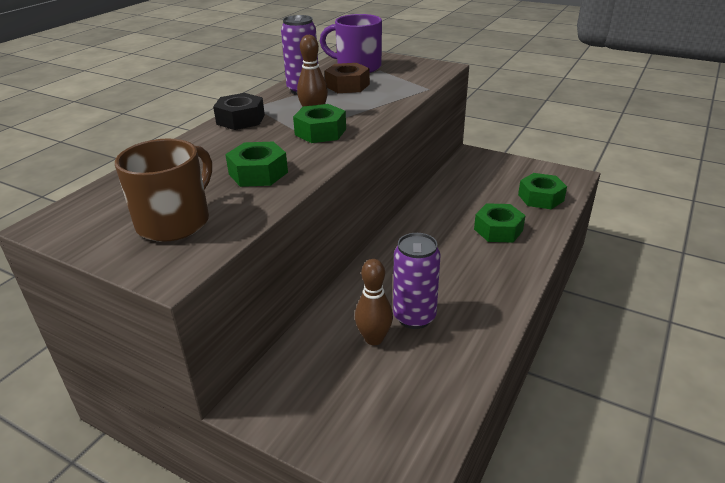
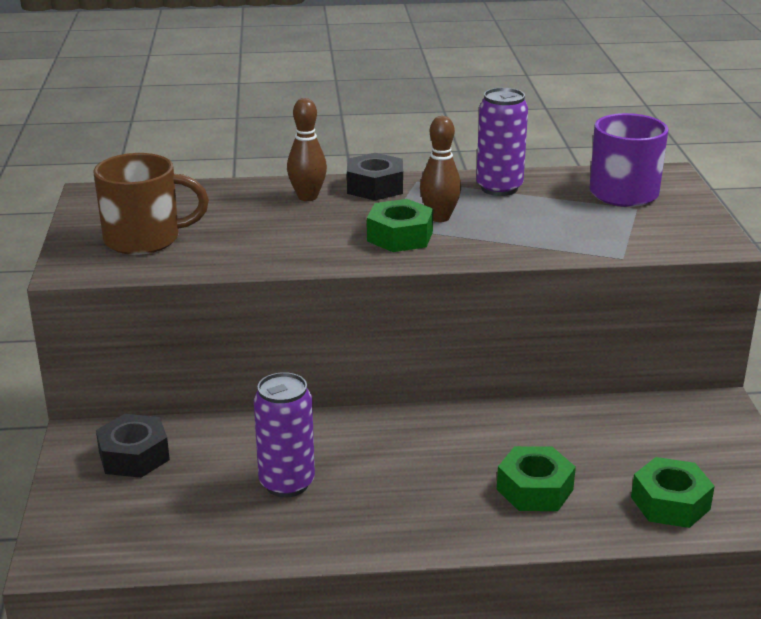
camera: 55 degrees right, 5 degrees down
green nut [225,142,288,187] -> none
brown nut [325,63,370,93] -> none
brown bowling pin [355,259,393,345] -> brown bowling pin moved to [287,98,327,201]
none -> black nut [96,414,170,478]

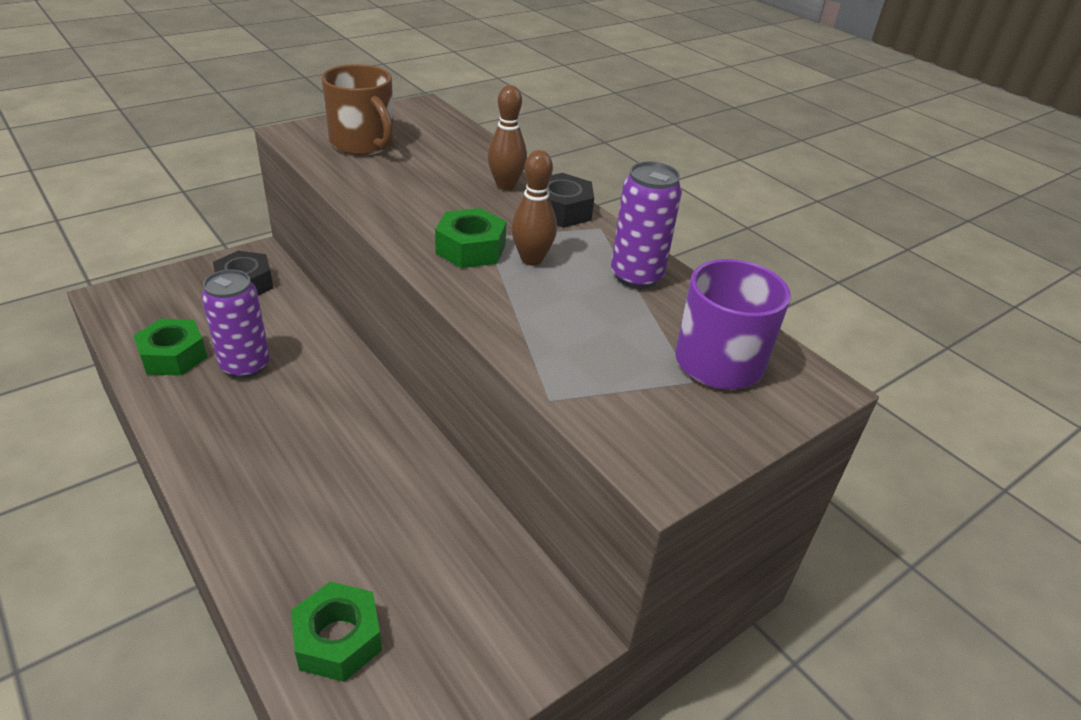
camera: 55 degrees right, 10 degrees up
green nut [497,446,576,511] -> green nut moved to [133,319,207,376]

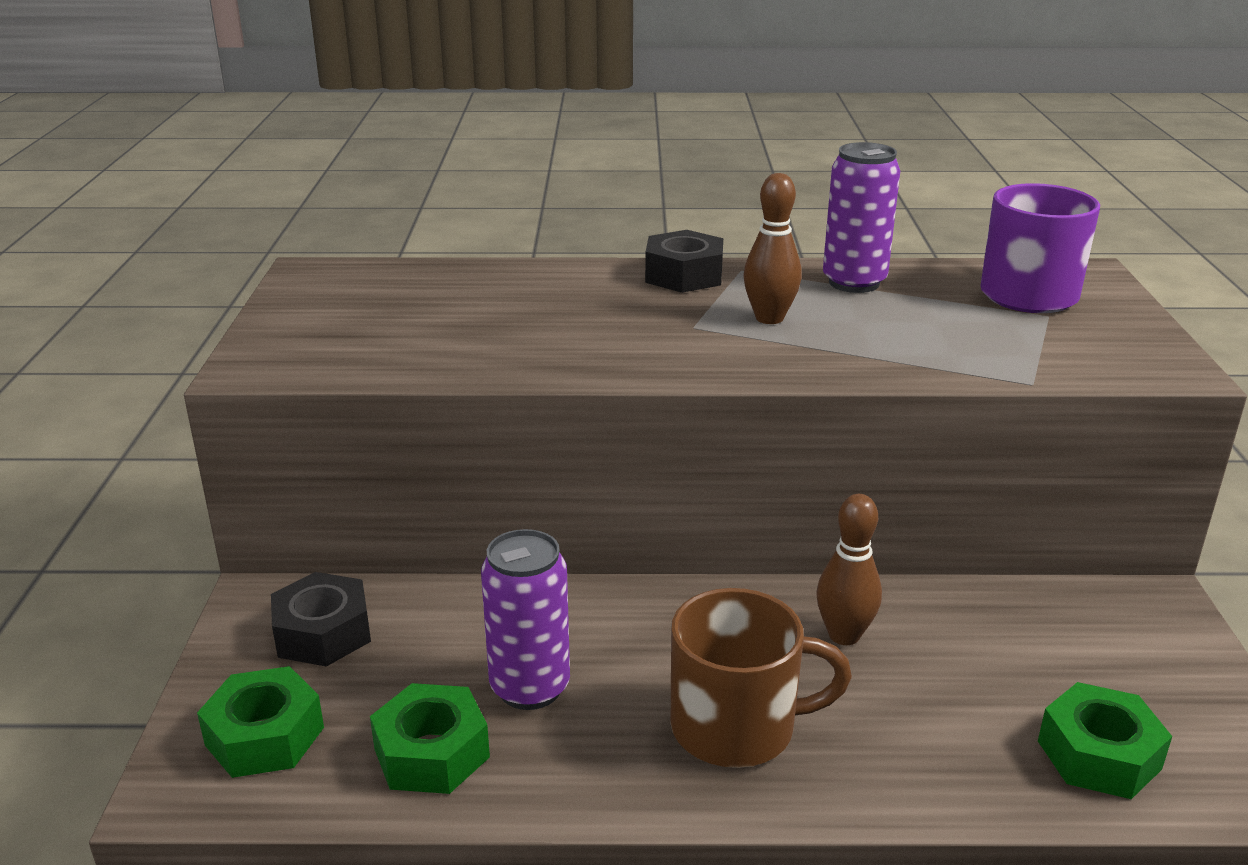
camera: 50 degrees left, 10 degrees down
brown mug [321,64,394,155] -> brown mug moved to [671,588,852,768]
green nut [435,208,507,268] -> green nut moved to [197,666,324,778]
brown bowling pin [488,85,527,190] -> brown bowling pin moved to [816,494,882,645]

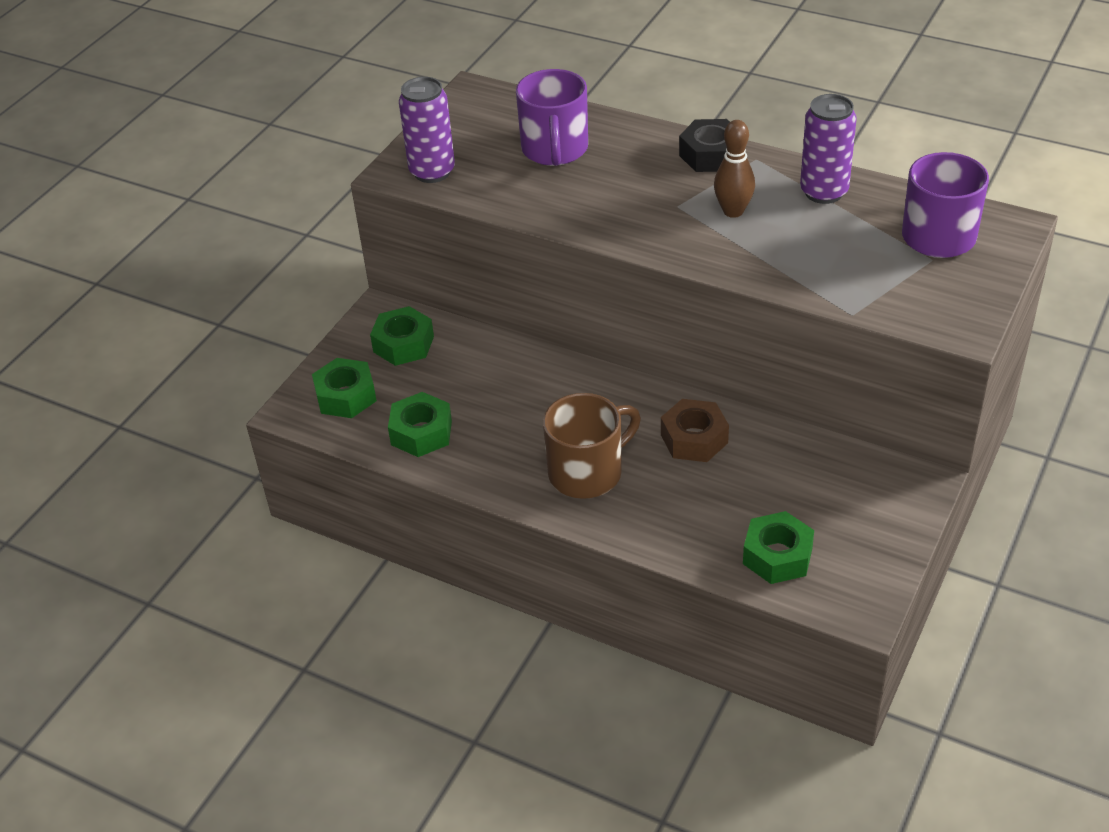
camera: 30 degrees right, 15 degrees up
black nut [271,572,371,667] -> green nut [370,306,434,366]
purple can [481,529,570,710] -> purple can moved to [399,77,455,183]
brown mug [671,588,852,768] -> brown mug turned 60 degrees counterclockwise [543,393,641,499]
brown bowling pin [816,494,882,645] -> brown nut [661,399,729,462]
none -> purple mug [516,69,588,166]

